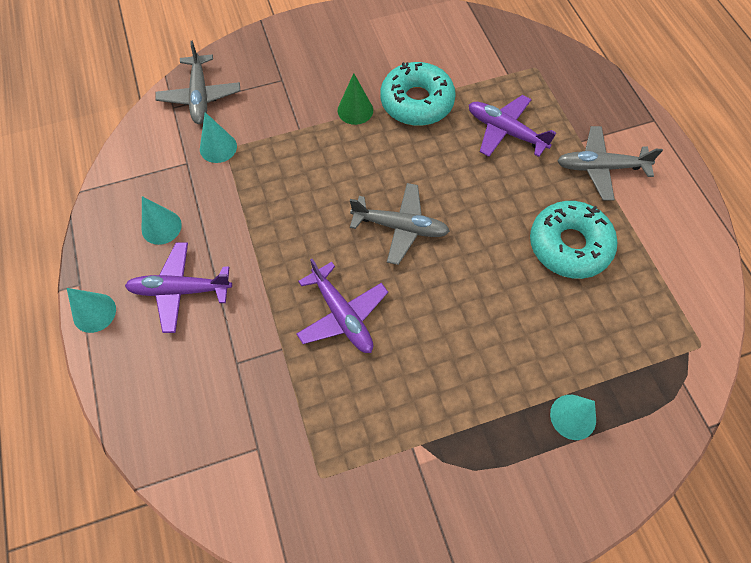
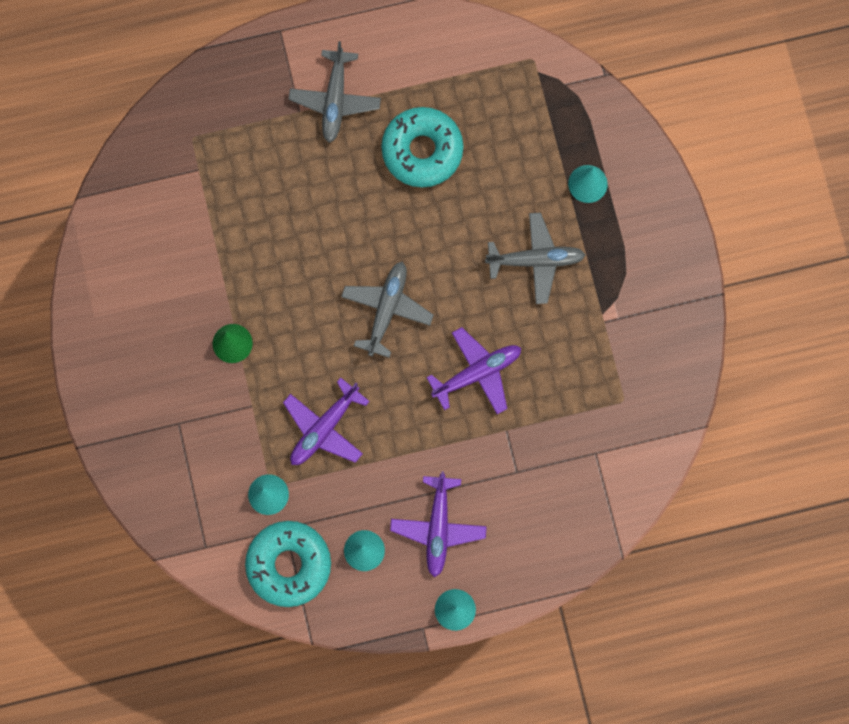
camera: 85 degrees left, 15 degrees up
grey plane [155,41,240,124] -> grey plane moved to [485,213,585,304]
turquoise donut [380,62,456,126] -> turquoise donut moved to [245,521,331,607]
purple plane [469,95,556,157] -> purple plane moved to [283,378,370,465]

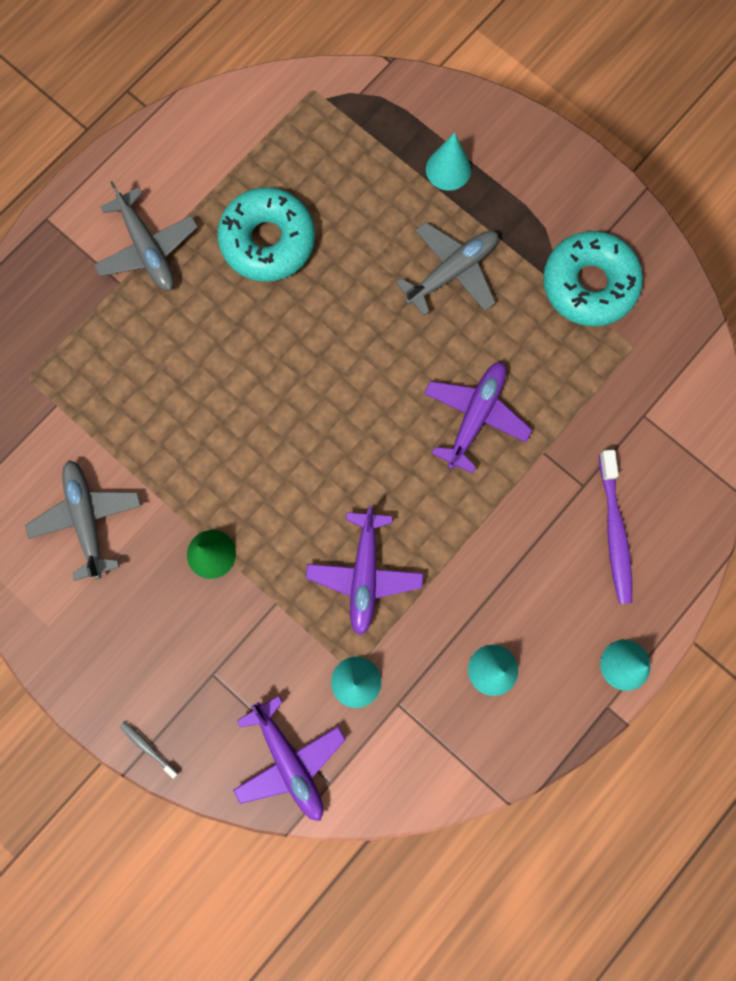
camera: 35 degrees left, 0 degrees up
turquoise donut [245,521,331,607] -> turquoise donut moved to [543,231,643,326]
grey plane [341,262,434,358] -> grey plane moved to [25,460,141,581]
purple plane [390,472,487,577] -> purple plane moved to [233,696,346,821]
none -> grey toothbrush [120,722,179,779]
none -> purple toothbrush [599,450,632,604]

